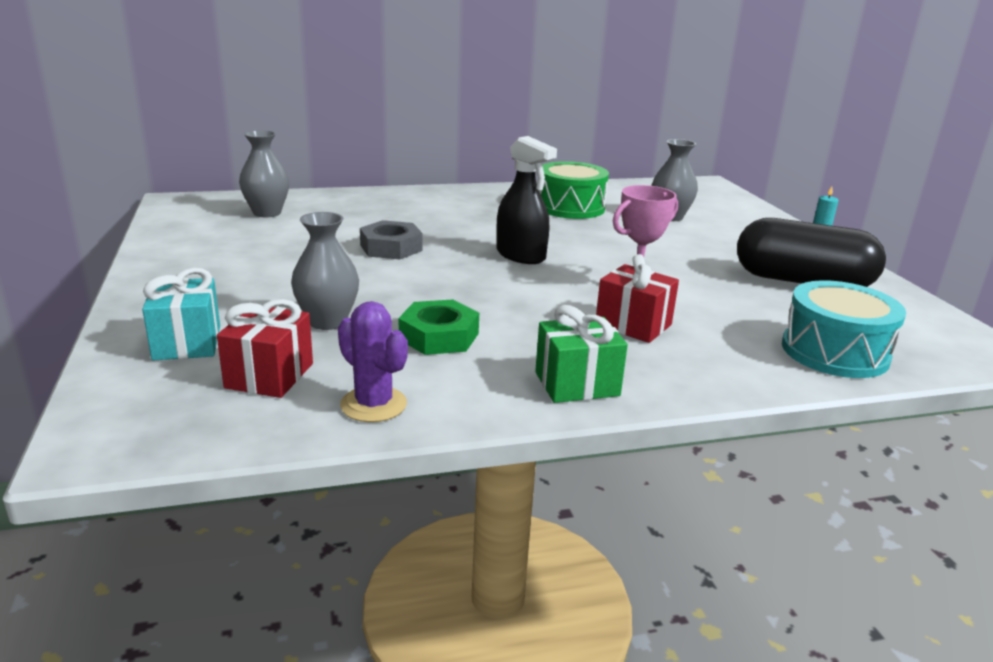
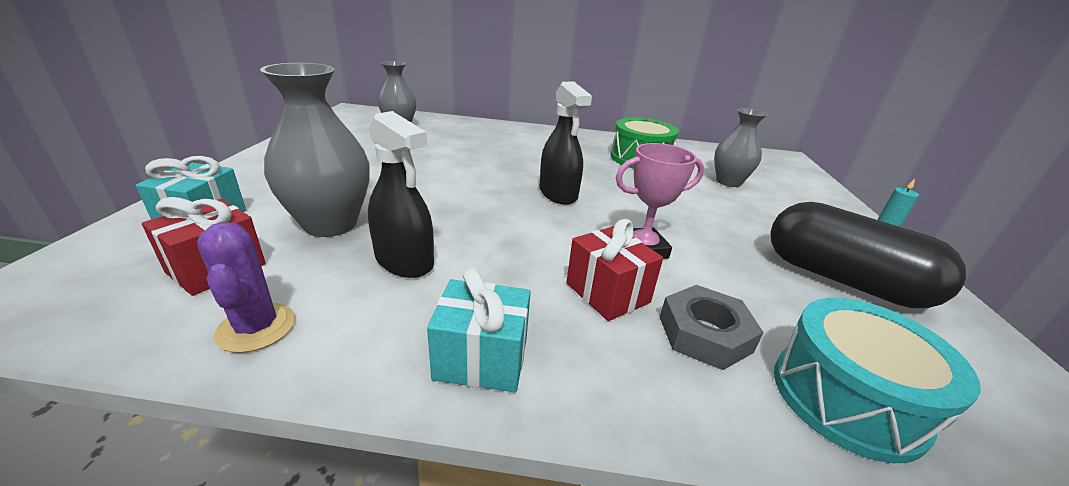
camera: 20 degrees right, 5 degrees up
grey vase [291,212,359,330] -> grey vase [260,63,370,237], size x1.50
grey nut [360,220,423,259] -> grey nut moved to [660,285,764,370]
green nut [399,299,479,355] -> black spray bottle [368,111,434,278]
green gift [535,305,628,403] -> turquoise gift [427,268,531,392]

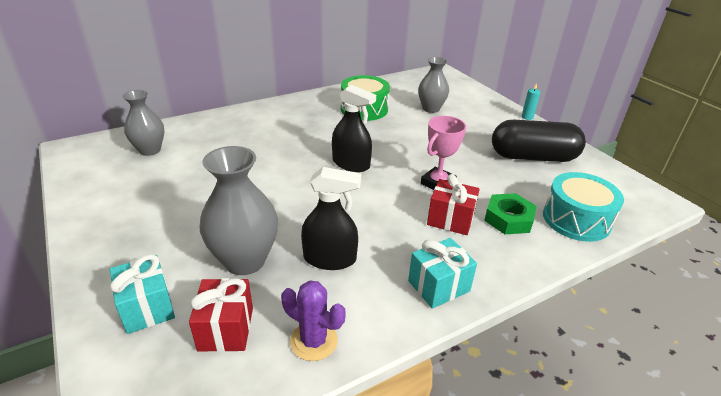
camera: 35 degrees left, 5 degrees up
grey nut [660,285,764,370] -> green nut [484,193,537,234]

